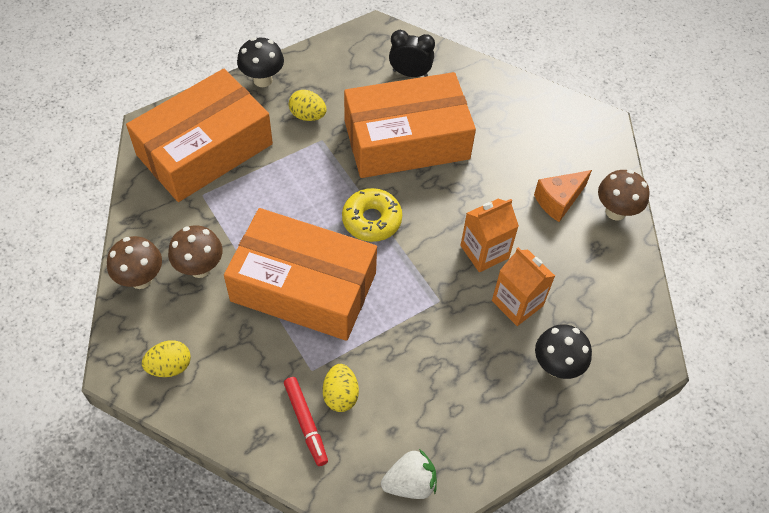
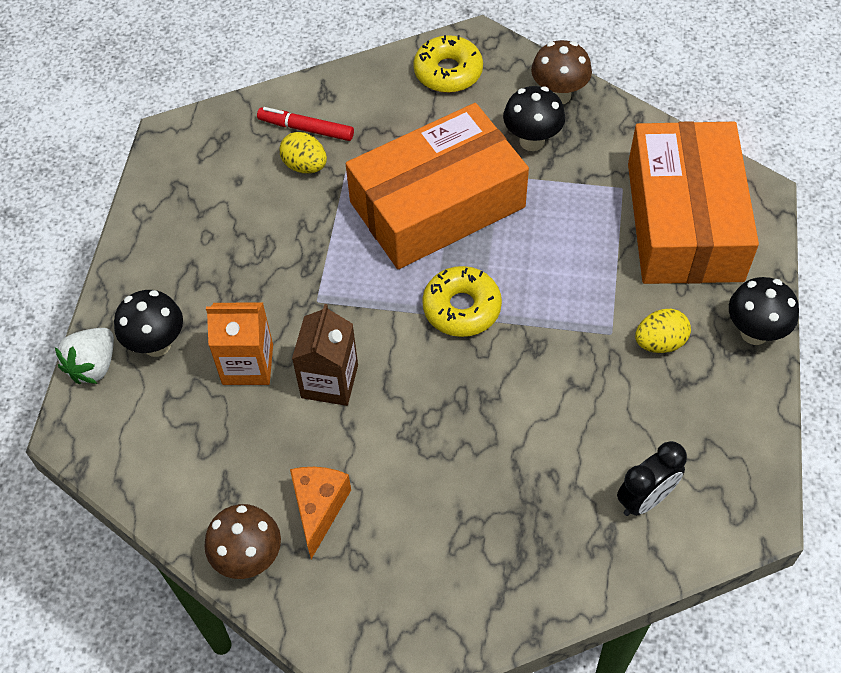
camera: 135 degrees right, 0 degrees up
yellow egg [142,340,191,377] -> yellow donut [413,35,483,93]
brown mushroom [168,225,222,278] -> black mushroom [503,86,565,151]
orange box [344,72,476,178] -> none
white strawberry [381,449,437,499] -> white strawberry moved to [55,328,114,384]
orange carton [461,199,519,272] -> brown carton [292,304,358,406]

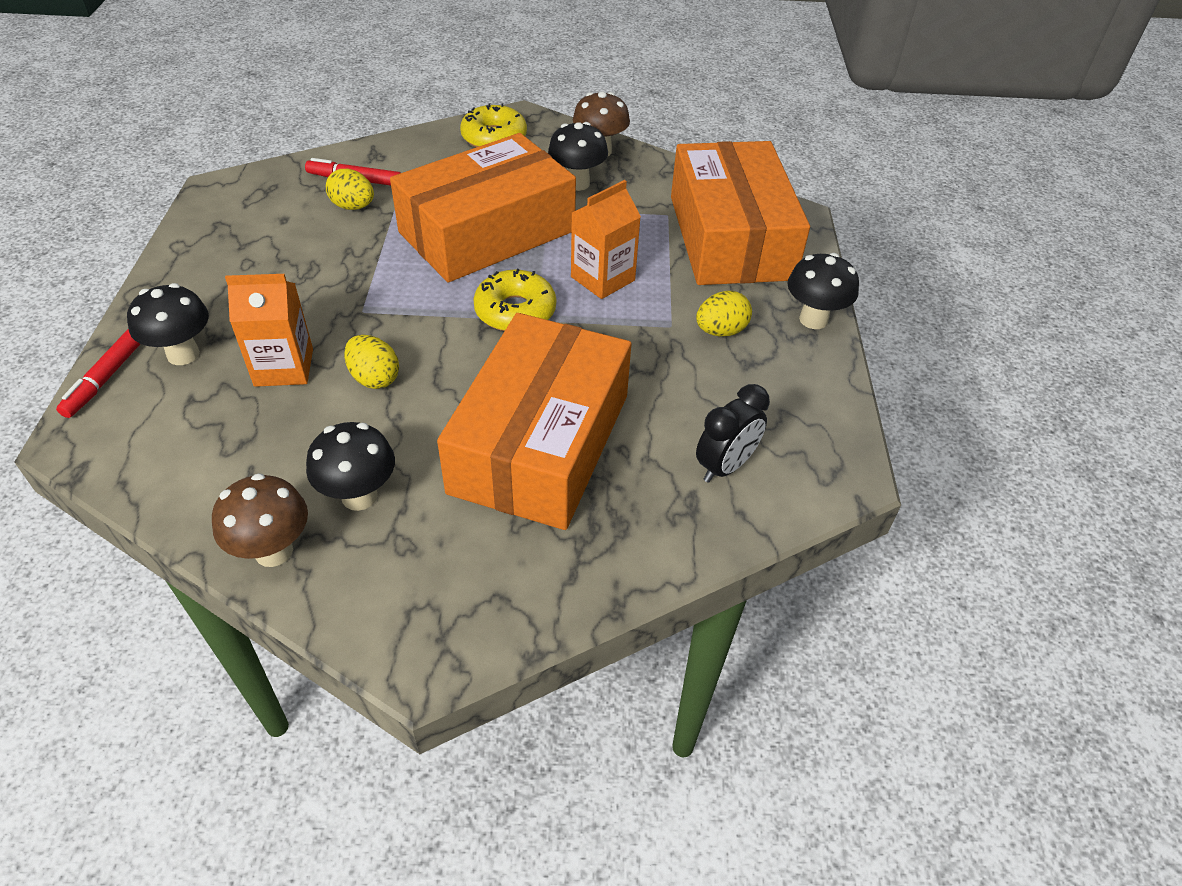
camera: 10 degrees left, 10 degrees down
white strawberry [55,328,114,384] -> red marker [56,328,140,418]
orange cheese [290,467,351,559] -> black mushroom [306,422,395,511]
brown carton [292,304,358,406] -> yellow egg [344,335,399,389]
none -> orange box [437,313,631,530]
none -> orange carton [571,180,641,299]

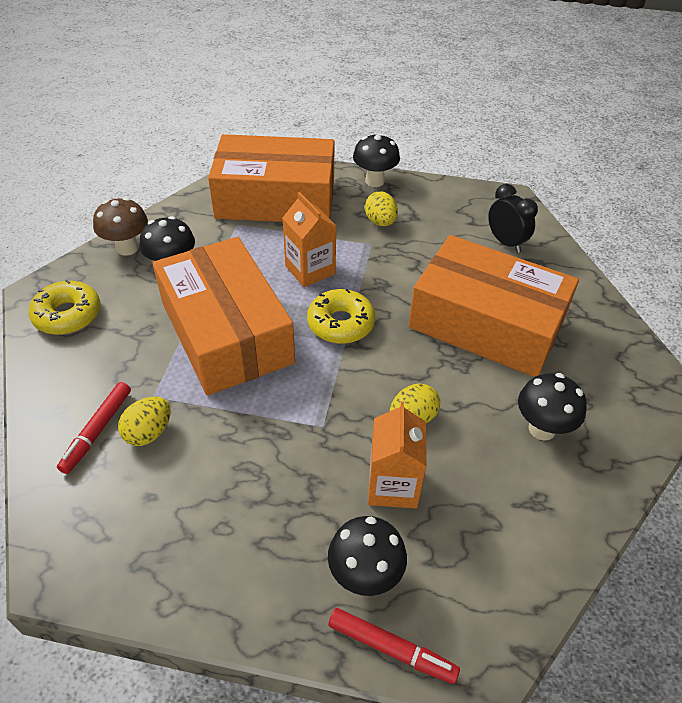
camera: 80 degrees left, 0 degrees up
brown mushroom [212,473,308,567] -> none

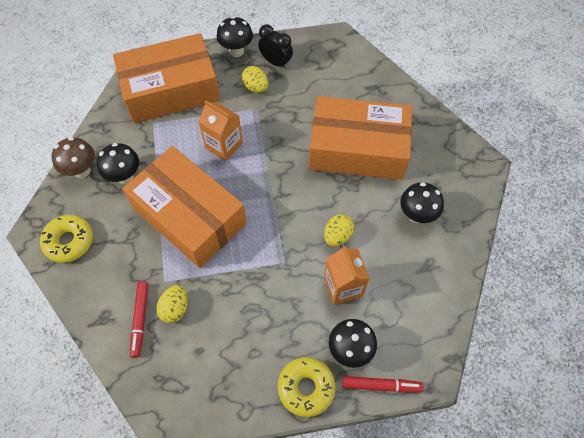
camera: 20 degrees left, 15 degrees up
yellow donut [307,289,375,344] -> yellow donut moved to [278,357,336,417]
black clock [488,184,538,253] -> black clock moved to [258,24,293,69]

